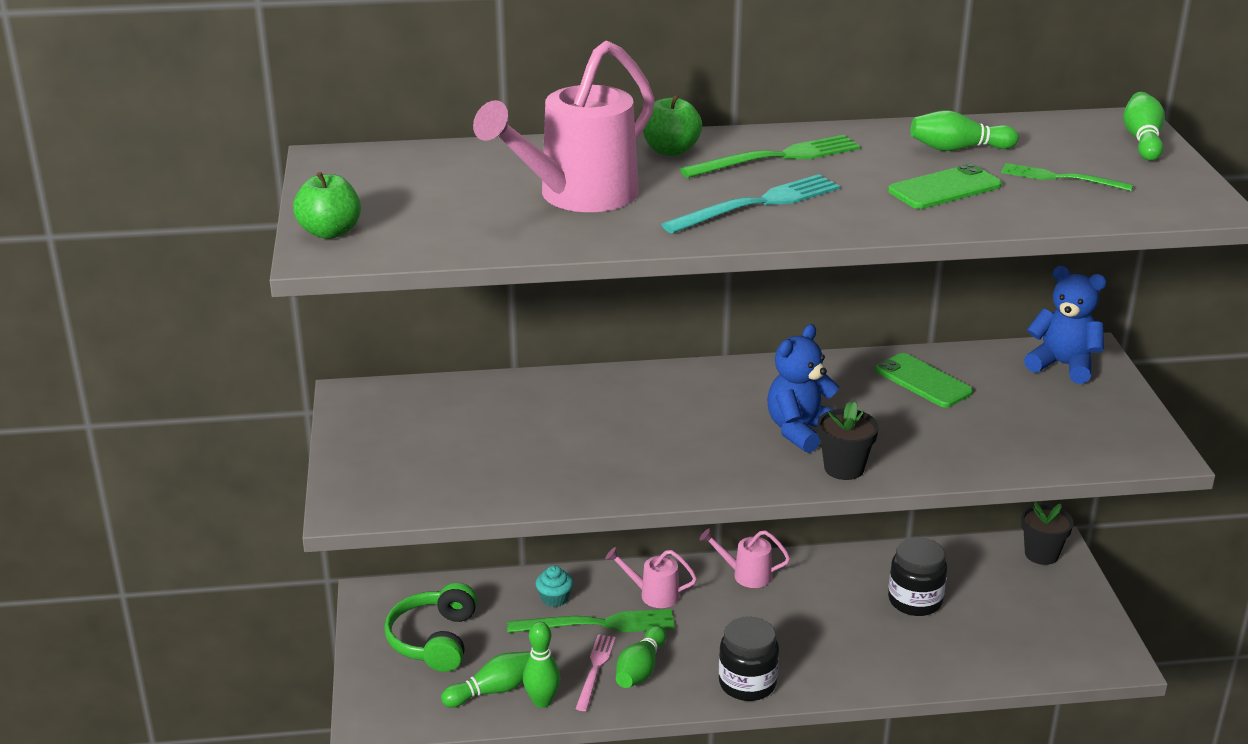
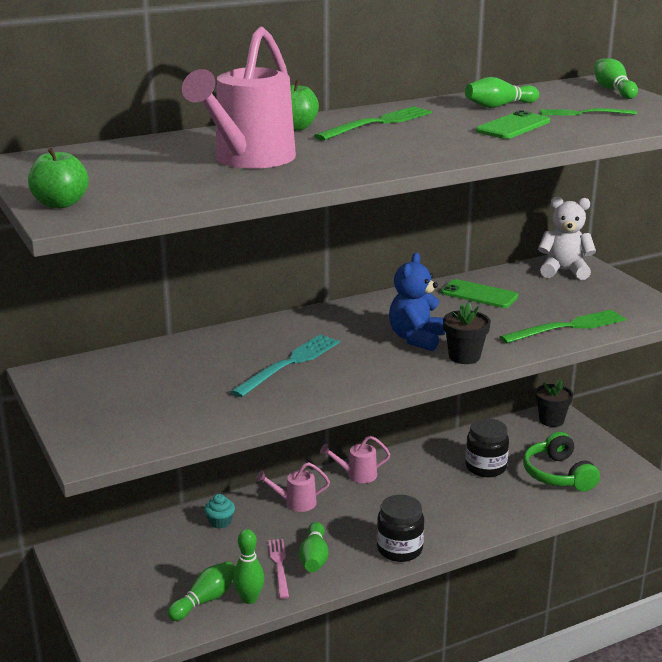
camera: 20 degrees left, 5 degrees down
green headphones [384,582,477,672] -> green headphones moved to [523,432,600,492]
green fork [507,609,675,633] -> green fork moved to [500,309,626,343]
turquoise fork [661,174,840,234] -> turquoise fork moved to [230,334,340,397]
blue teddy bear [1024,266,1106,384] -> white teddy bear [538,196,596,280]

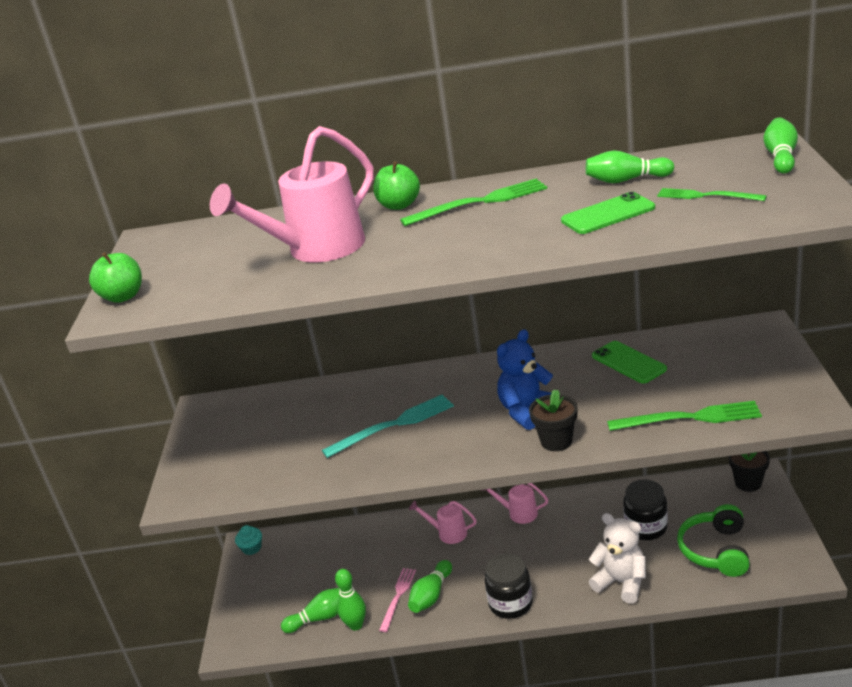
camera: 30 degrees right, 5 degrees up
turquoise cupcake [204,494,235,529] -> turquoise cupcake moved to [235,525,262,555]
white teddy bear [538,196,596,280] -> white teddy bear moved to [589,513,646,604]

